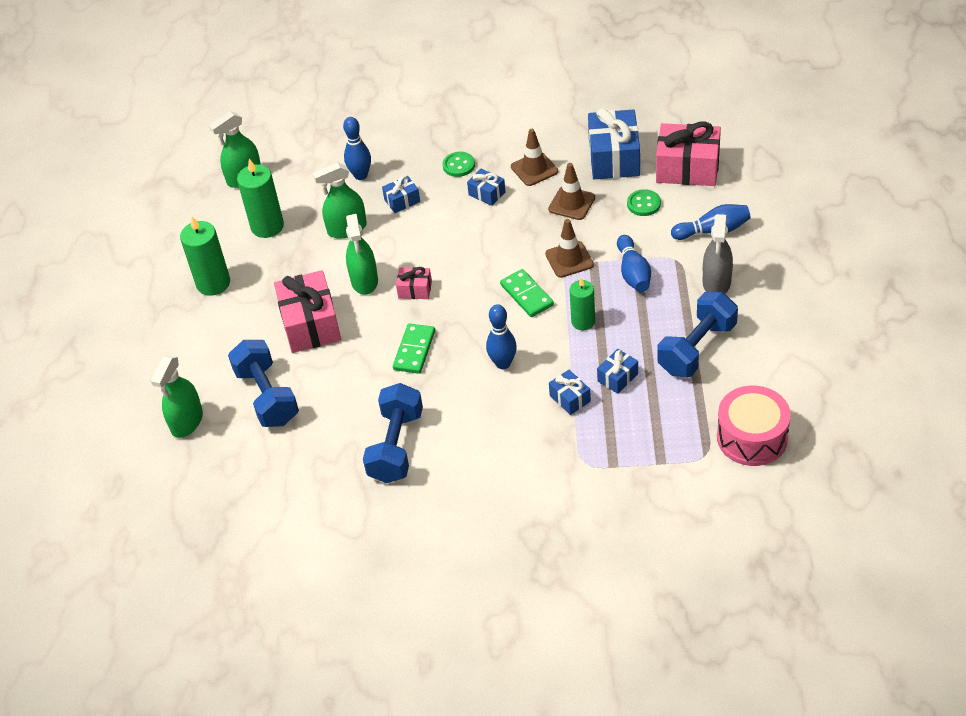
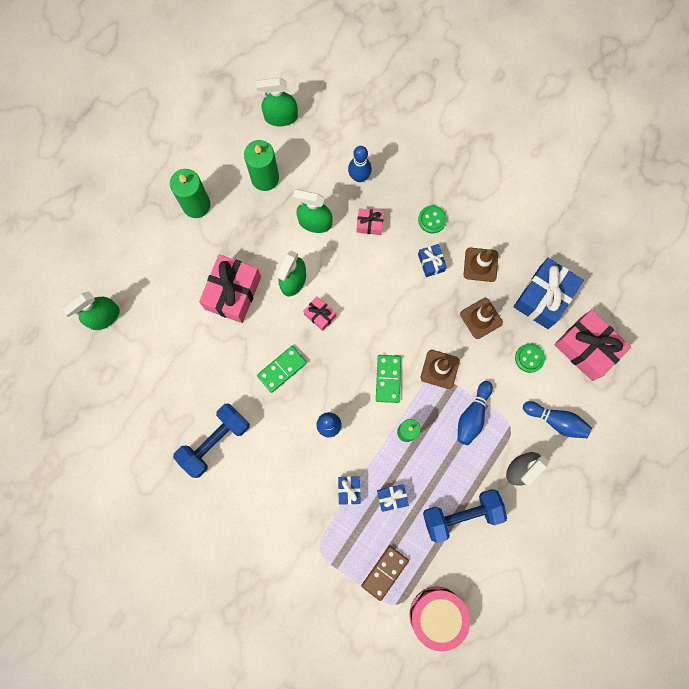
camera: 30 degrees right, 30 degrees up
blue dumbbell [228,340,299,427] -> none
blue gift [382,176,420,213] -> pink gift [356,208,384,235]
none -> brown domino [361,546,409,601]

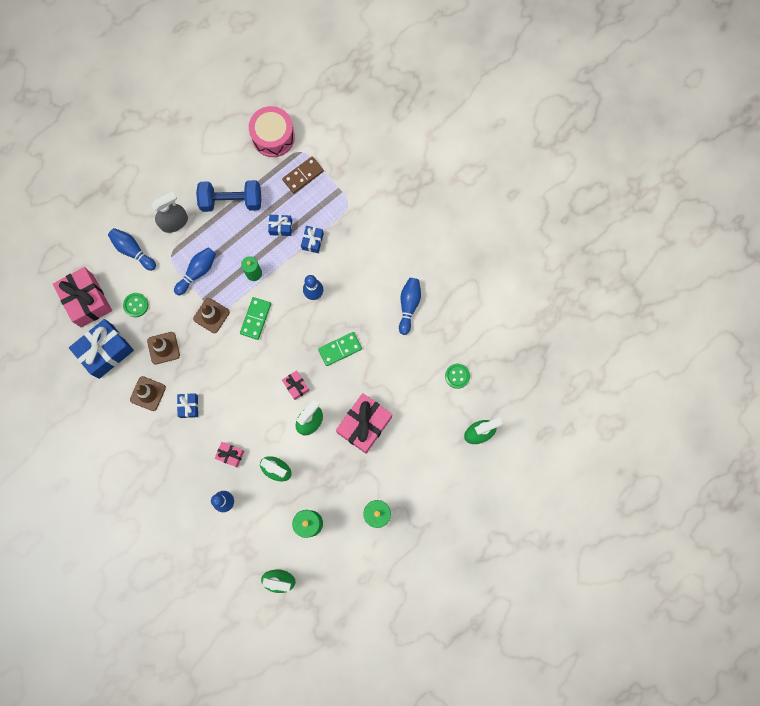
camera: 165 degrees left, 0 degrees up
blue dumbbell [173,403,250,478] -> blue bowling pin [399,278,421,335]
green button [418,205,447,233] -> green button moved to [445,364,470,389]

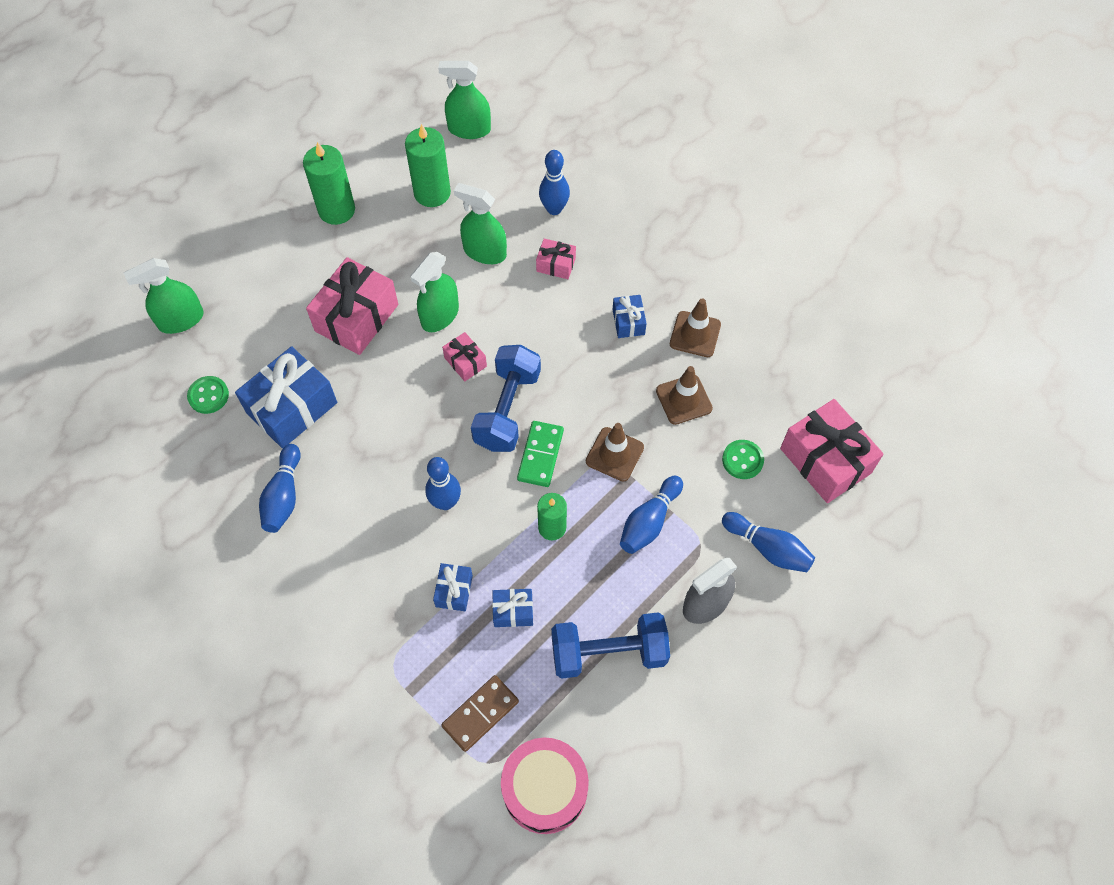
camera: 175 degrees right, 15 degrees down
blue gift [69,319,134,379] -> blue gift moved to [235,346,337,448]
green domino [318,332,362,366] -> none
none -> blue dumbbell [471,345,541,452]

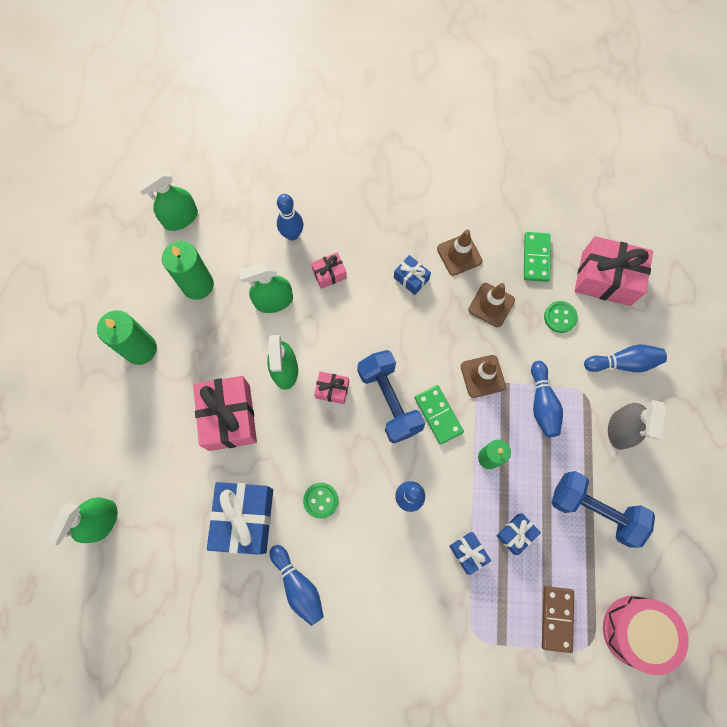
camera: 40 degrees left, 10 degrees up
green button [187,376,229,414] -> green button moved to [303,483,339,519]
blue dumbbell [551,612,670,679] -> blue dumbbell turned 75 degrees clockwise [551,471,655,548]
none -> green domino [524,232,551,282]

